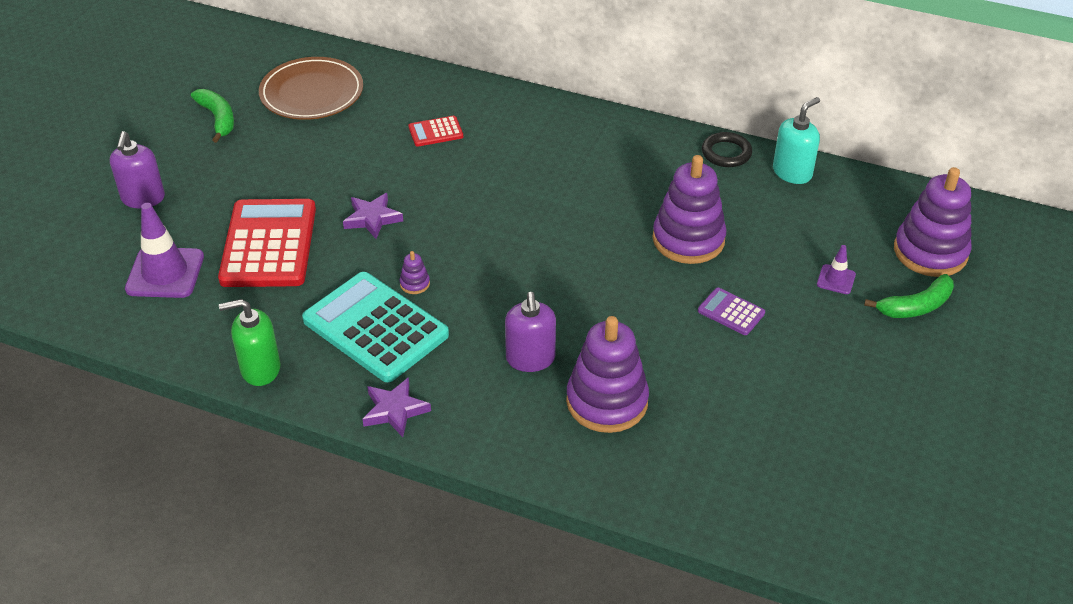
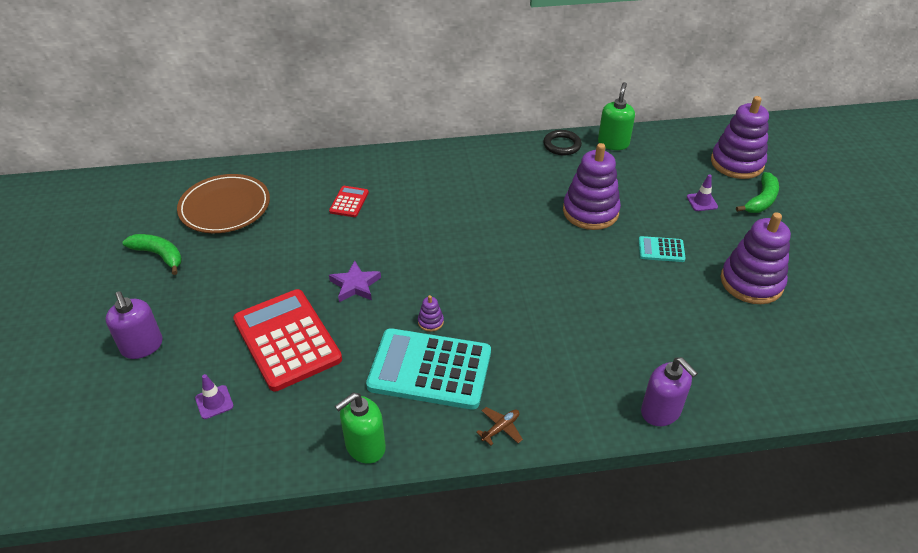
camera: 30 degrees left, 0 degrees up
purple traffic cone [125,203,204,298] -> purple traffic cone [195,374,234,419], size x0.51
purple star [362,377,431,437] -> brown plane [476,407,523,445]
red calculator [408,116,463,147] -> red calculator turned 150 degrees clockwise [329,186,369,217]
purple soap dispenser [505,292,556,372] -> purple soap dispenser moved to [641,357,698,426]
purple stacking toy [566,316,649,433] -> purple stacking toy moved to [721,212,791,304]
purple calculator [698,288,765,335] -> turquoise calculator [638,236,686,262]
turquoise soap dispenser [773,97,820,184] -> green soap dispenser [598,82,635,150]

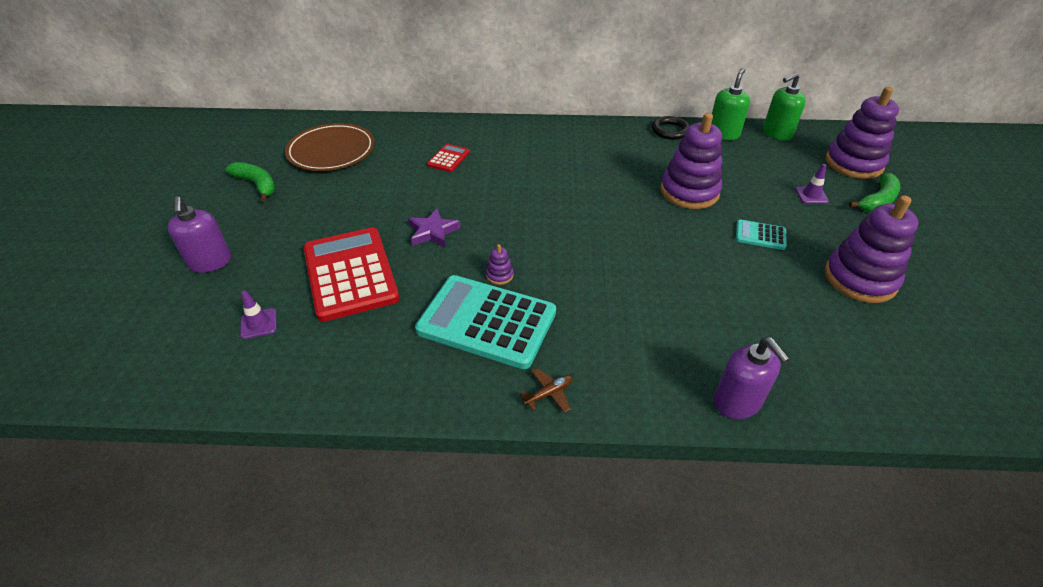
camera: 10 degrees right, 0 degrees up
green soap dispenser [335,393,386,464] -> green soap dispenser moved to [763,73,806,141]

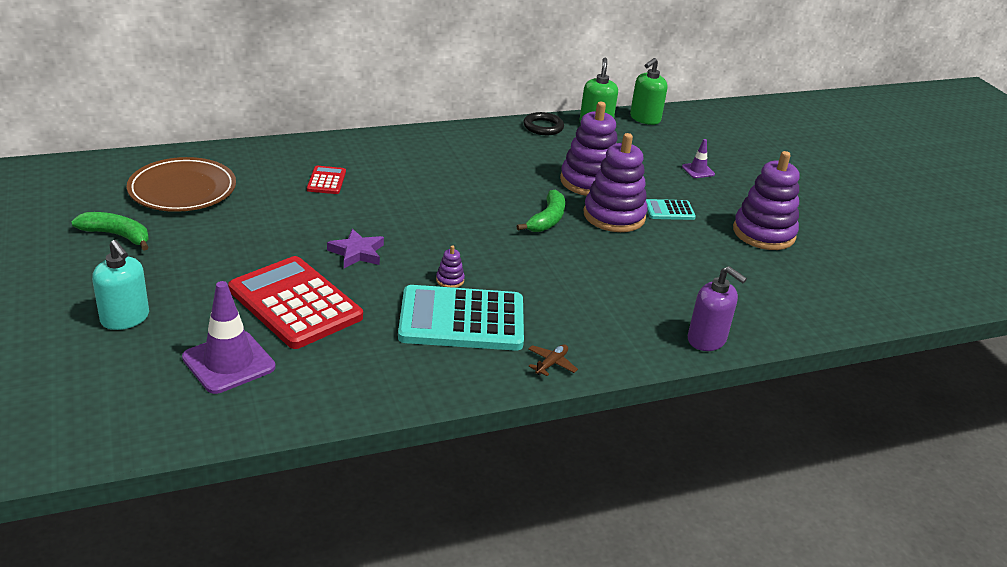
camera: 25 degrees left, 10 degrees down
purple soap dispenser [167,196,231,273] -> turquoise soap dispenser [92,240,149,330]
purple traffic cone [240,291,277,339] -> purple traffic cone [182,281,276,394], size x1.98
purple stacking toy [825,87,899,179] -> purple stacking toy moved to [584,133,648,232]
green banana [849,173,900,211] -> green banana moved to [516,190,565,232]

